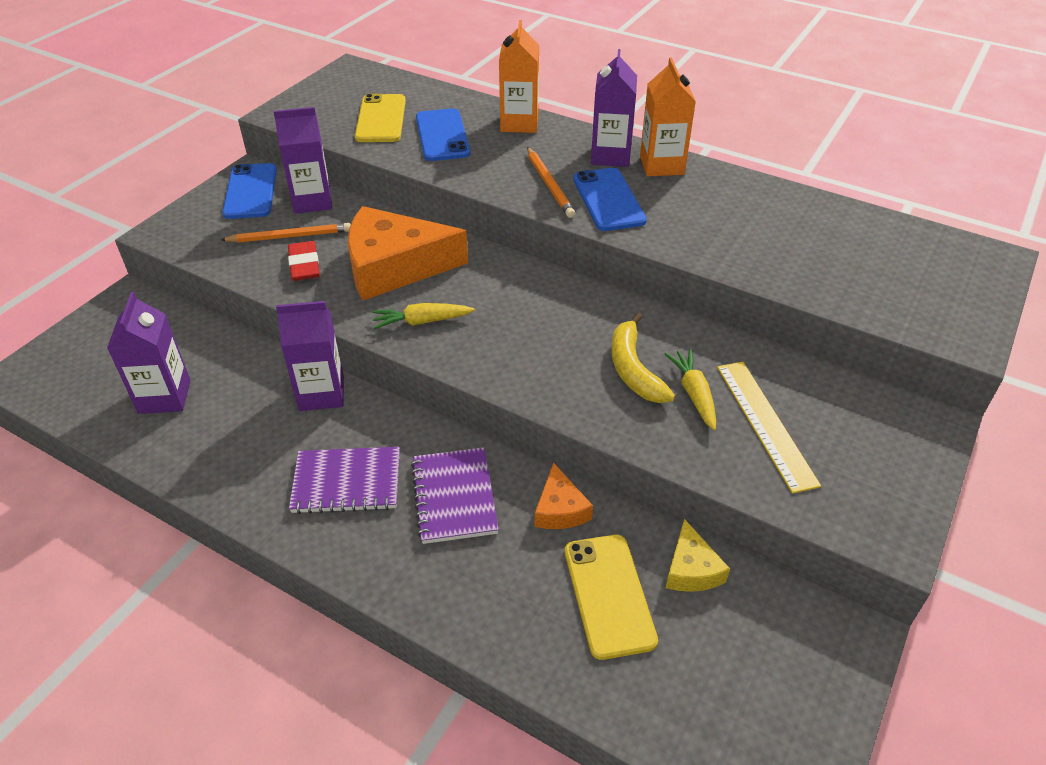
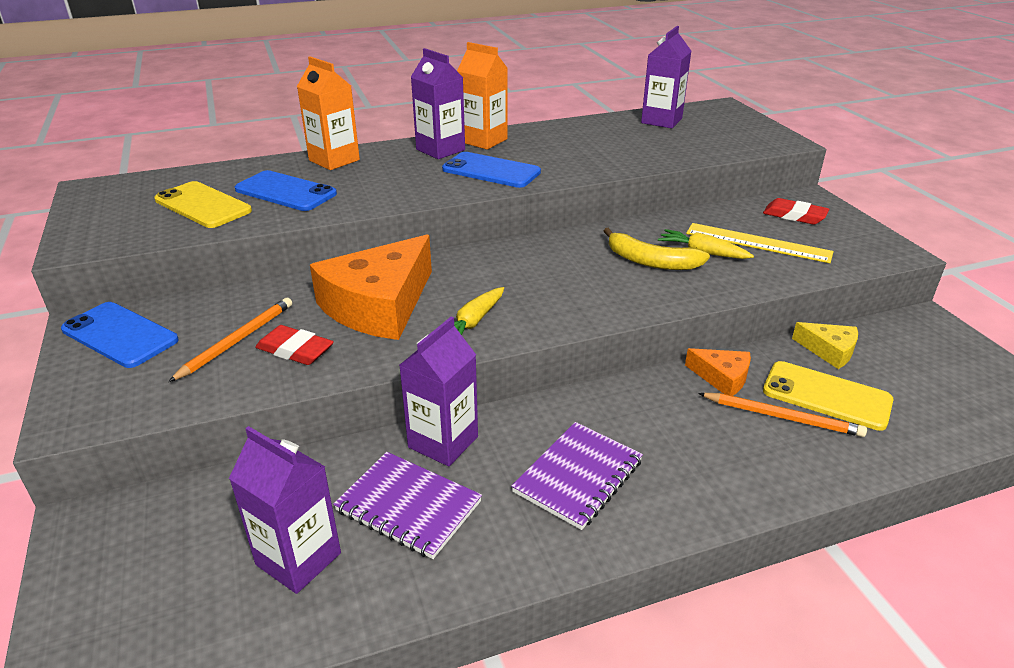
camera: 50 degrees left, 10 degrees down
purple carton [273,107,332,214] -> purple carton moved to [641,26,691,128]
purple notebook [411,447,499,544] -> purple notebook moved to [333,452,482,559]
orange pencil [527,147,575,218] -> orange pencil moved to [698,393,867,437]
none -> red eraser [763,198,829,225]

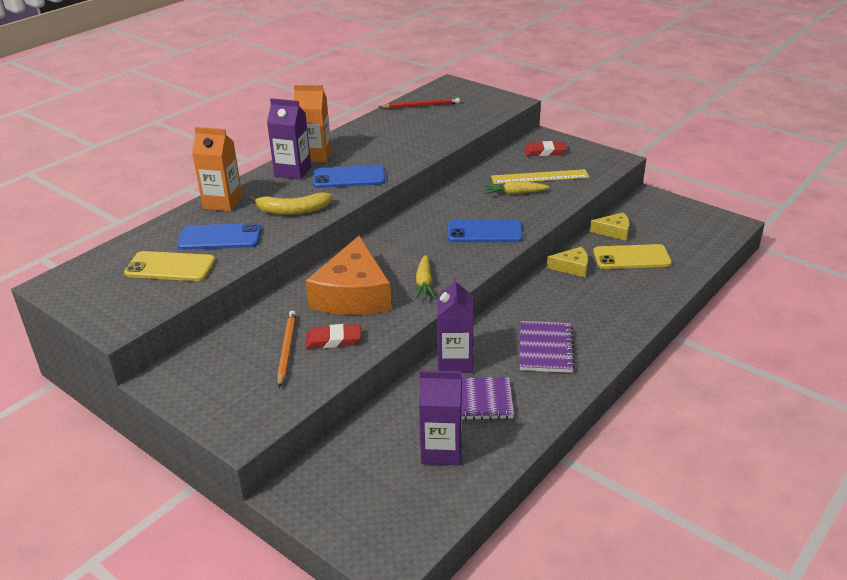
camera: 30 degrees left, 0 degrees up
blue phone [61,302,179,368] -> blue phone moved to [448,220,523,242]
yellow banana [604,228,710,270] -> yellow banana moved to [249,192,333,215]
purple carton [641,26,691,128] -> red pencil [379,98,460,109]
orange cheese [685,348,751,396] -> yellow cheese [547,247,588,277]
orange pencil [698,393,867,437] -> none

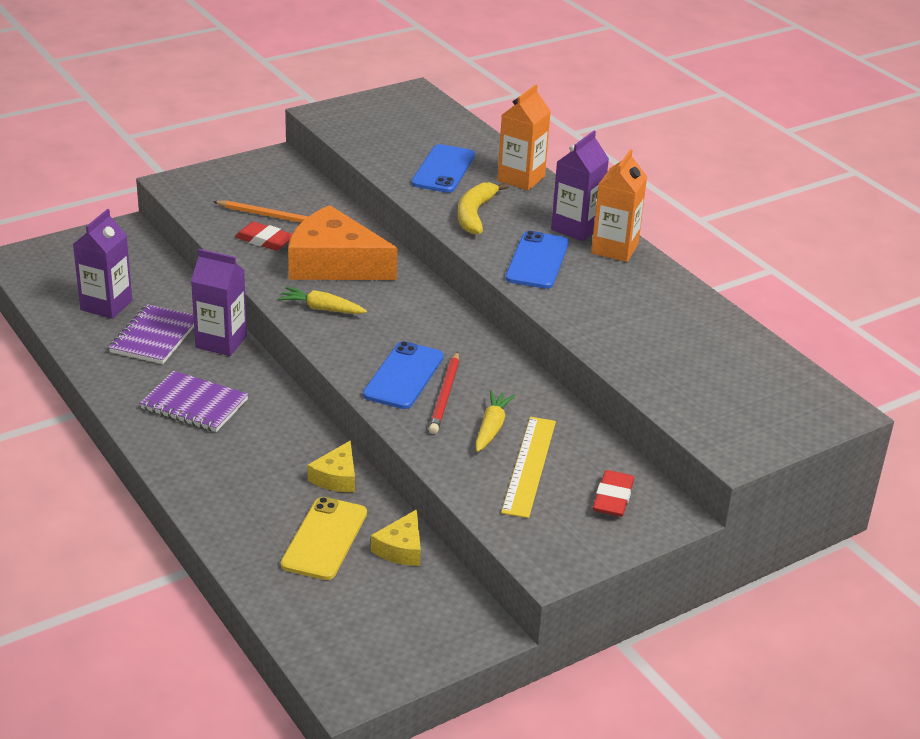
camera: 105 degrees right, 0 degrees up
yellow phone [124,251,216,281] -> none
red eraser [305,324,361,349] -> red eraser turned 75 degrees counterclockwise [235,222,292,251]
red pencil [379,98,460,109] -> red pencil moved to [429,351,459,434]

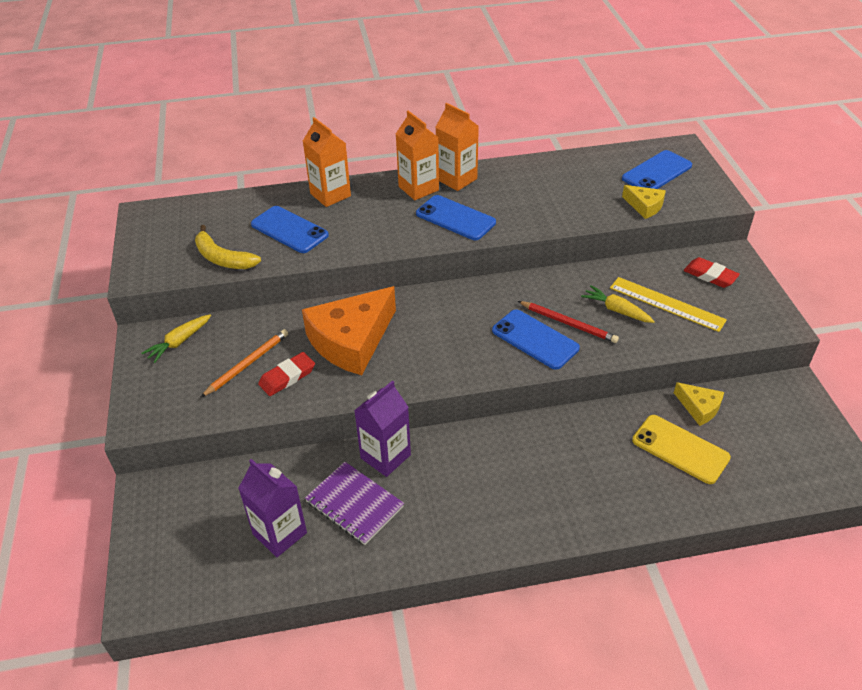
camera: 65 degrees left, 10 degrees up
purple notebook [140,371,248,432] -> none
yellow carrot [278,287,367,314] -> yellow carrot moved to [142,314,211,363]
yellow cheese [307,440,355,492] -> yellow cheese moved to [622,185,666,219]
yellow banana [458,182,509,234] -> yellow banana moved to [195,225,261,269]
purple carton [551,131,609,241] -> orange carton [396,111,439,200]
none -> blue phone [622,150,692,189]

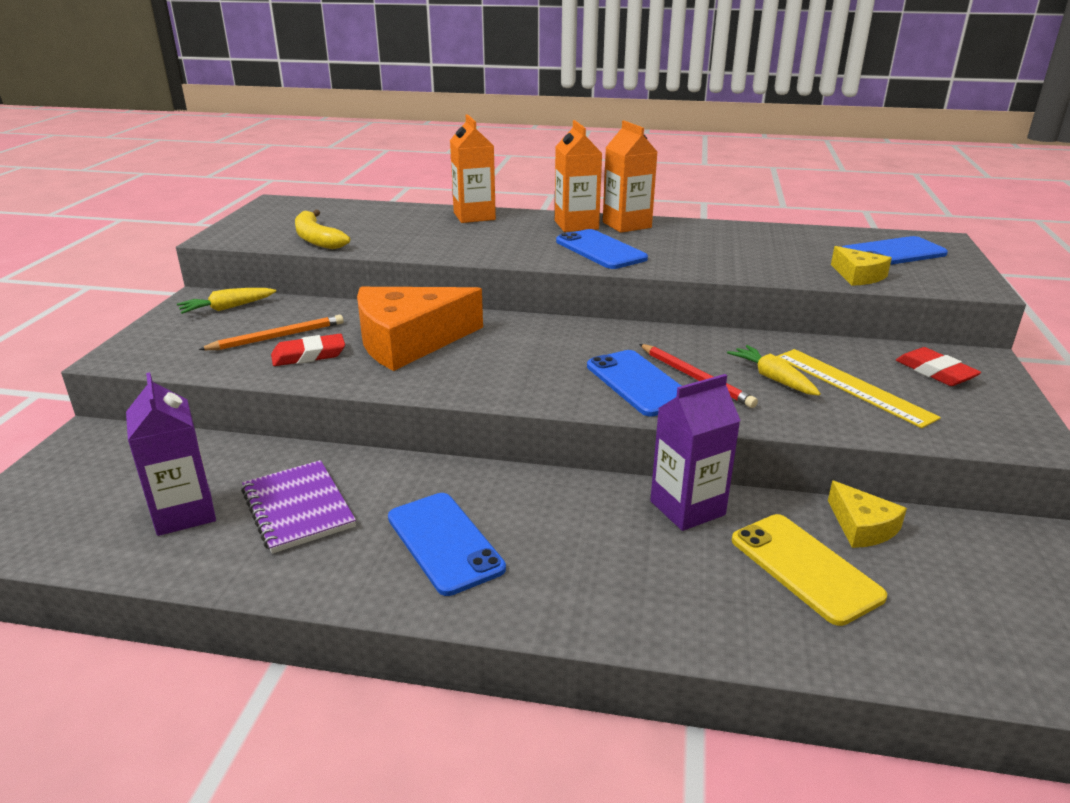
camera: 20 degrees right, 15 degrees down
blue phone [251,206,329,253] -> blue phone moved to [388,493,506,596]
purple carton [354,381,411,477] -> purple carton moved to [650,374,741,531]

